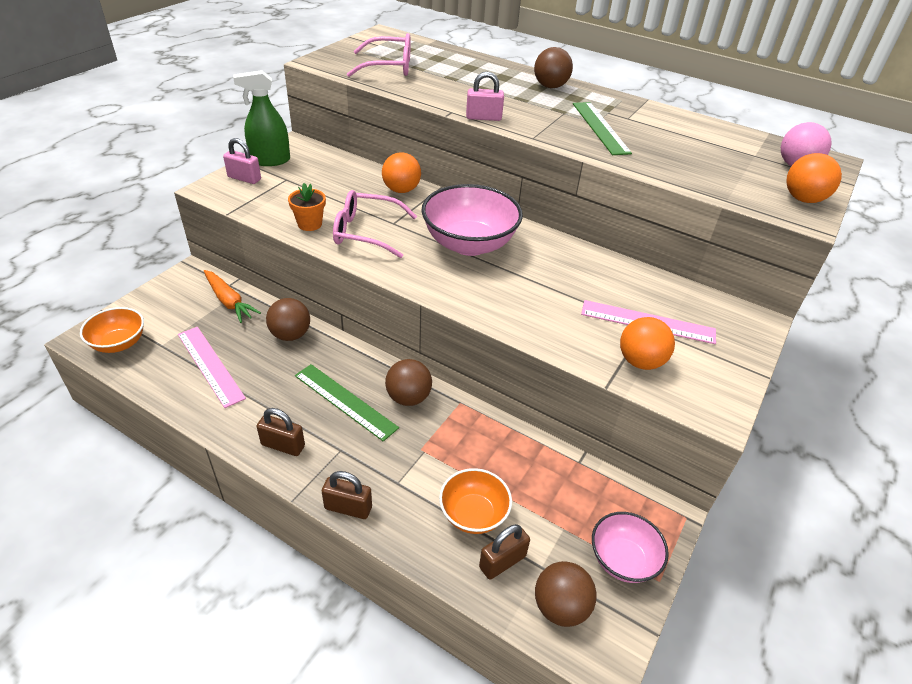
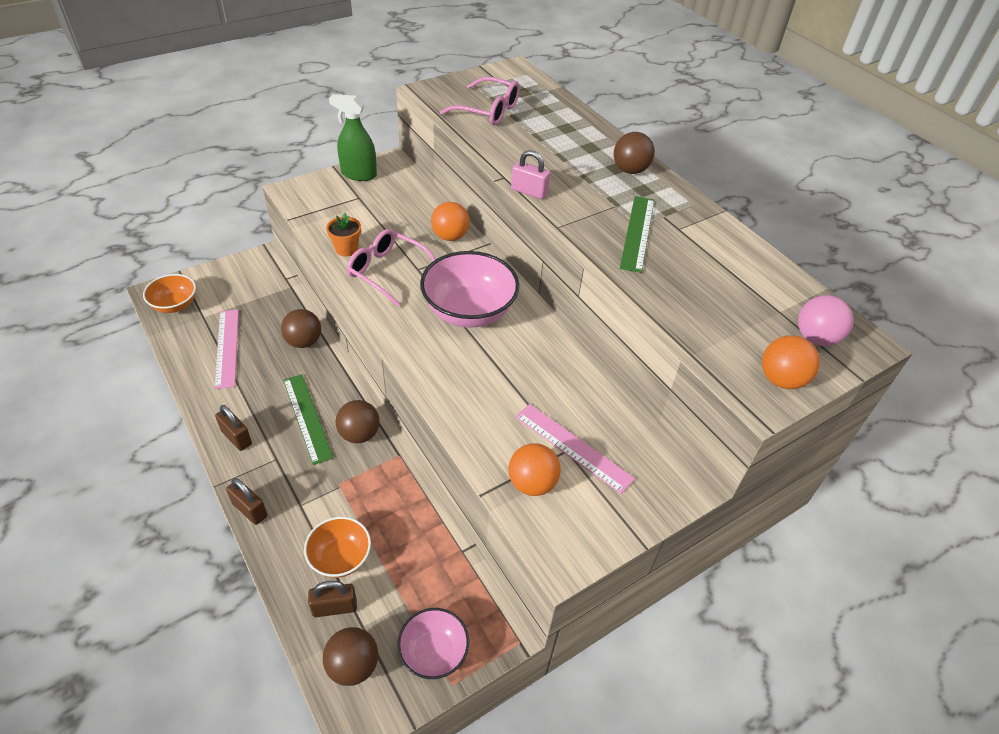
camera: 25 degrees right, 5 degrees up
orange carrot [204,270,261,323] -> none
pink padlock [223,138,261,184] -> none

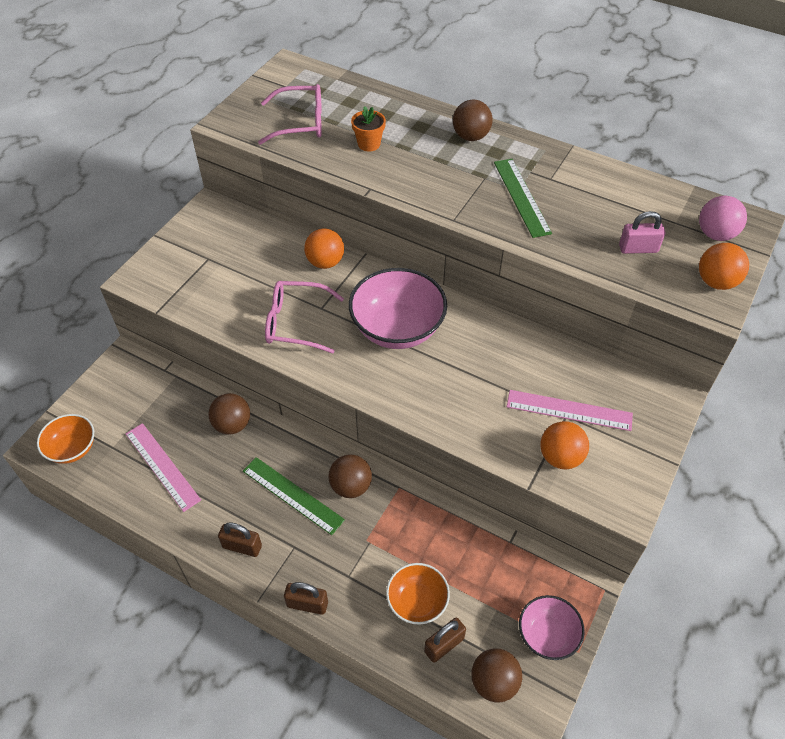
camera: 25 degrees left, 5 degrees up
orange flower pot [326,213,361,257] -> orange flower pot moved to [351,106,386,151]
green spray bottle [329,94,377,181] -> none
pink padlock [511,150,550,199] -> pink padlock moved to [619,211,665,254]

